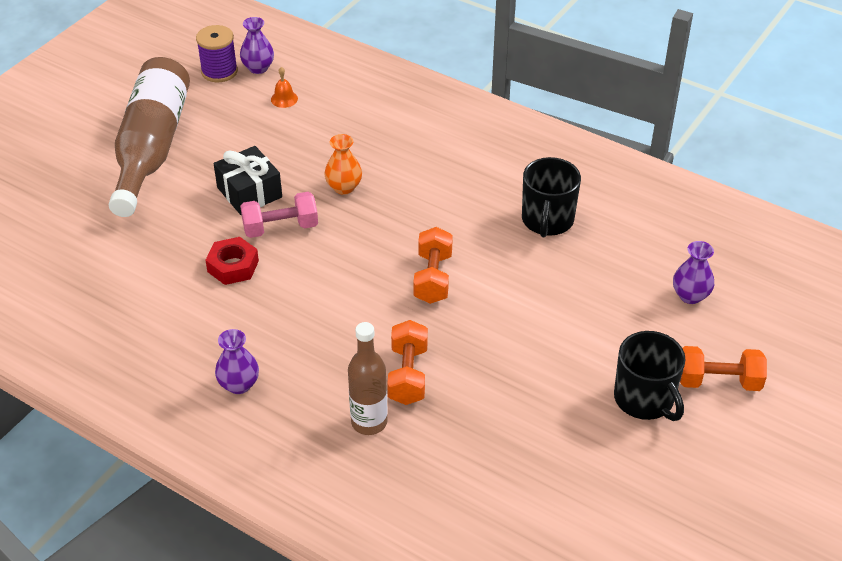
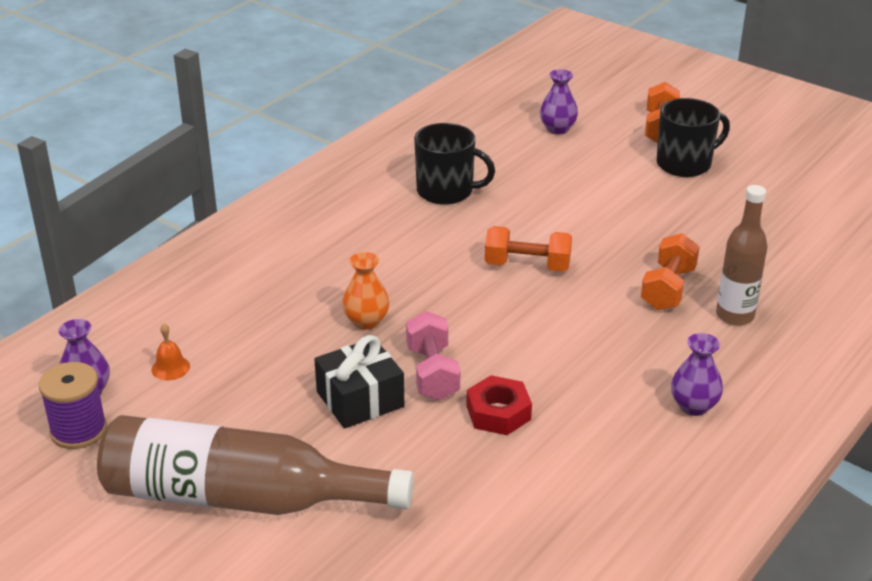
camera: 85 degrees left, 10 degrees down
orange dumbbell [387,320,428,405] -> orange dumbbell turned 75 degrees counterclockwise [641,233,700,310]

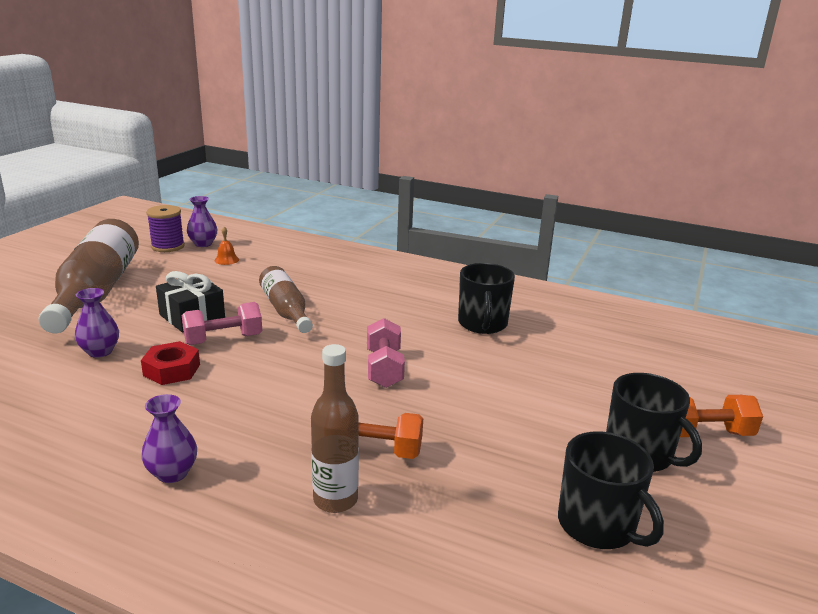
camera: 75 degrees right, 10 degrees down
orange vase [342,252,390,330] -> brown bottle [259,266,313,333]
orange dumbbell [485,226,572,272] -> pink dumbbell [367,318,405,388]
purple vase [540,69,578,135] -> purple vase moved to [75,288,119,358]
none -> black mug [558,431,664,549]

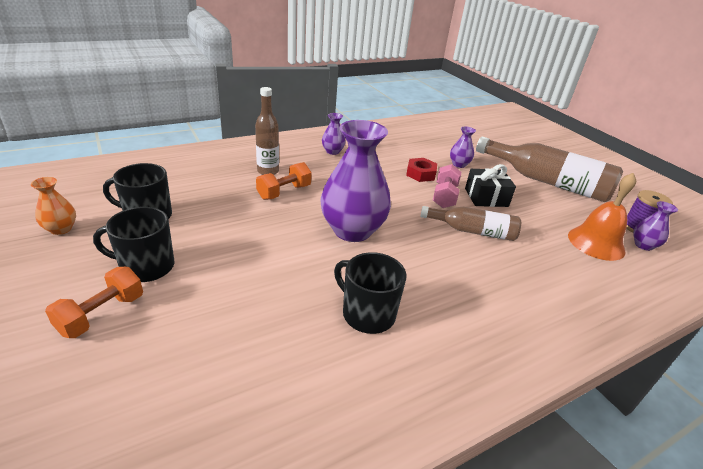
camera: 125 degrees right, 10 degrees up
orange bell [214,227,239,265] -> orange bell [568,173,636,261], size x2.35
pink dumbbell [367,318,405,388] -> purple vase [320,120,391,242]
none -> orange vase [31,177,76,235]

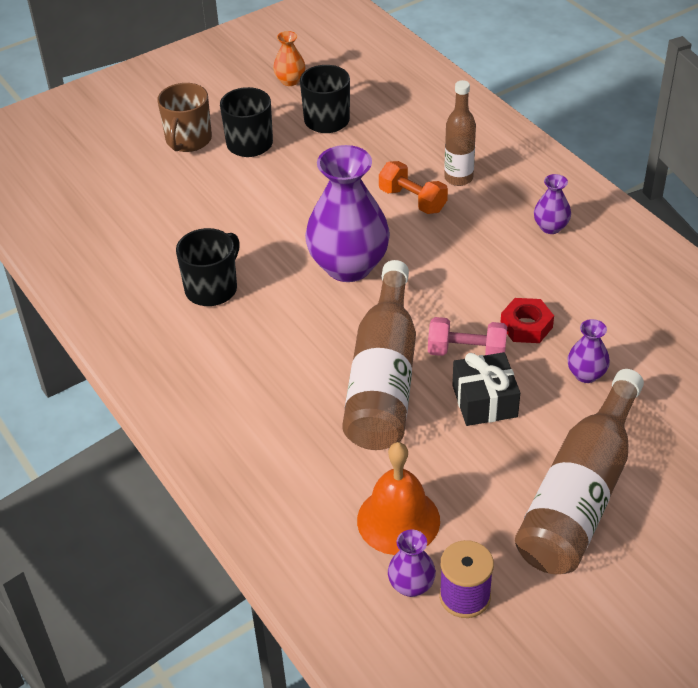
camera: 90 degrees right, 10 degrees up
orange dumbbell [45,267,143,338] -> brown mug [158,83,212,152]
brown bottle [420,206,521,241] -> brown bottle [342,260,416,450], size x1.73

